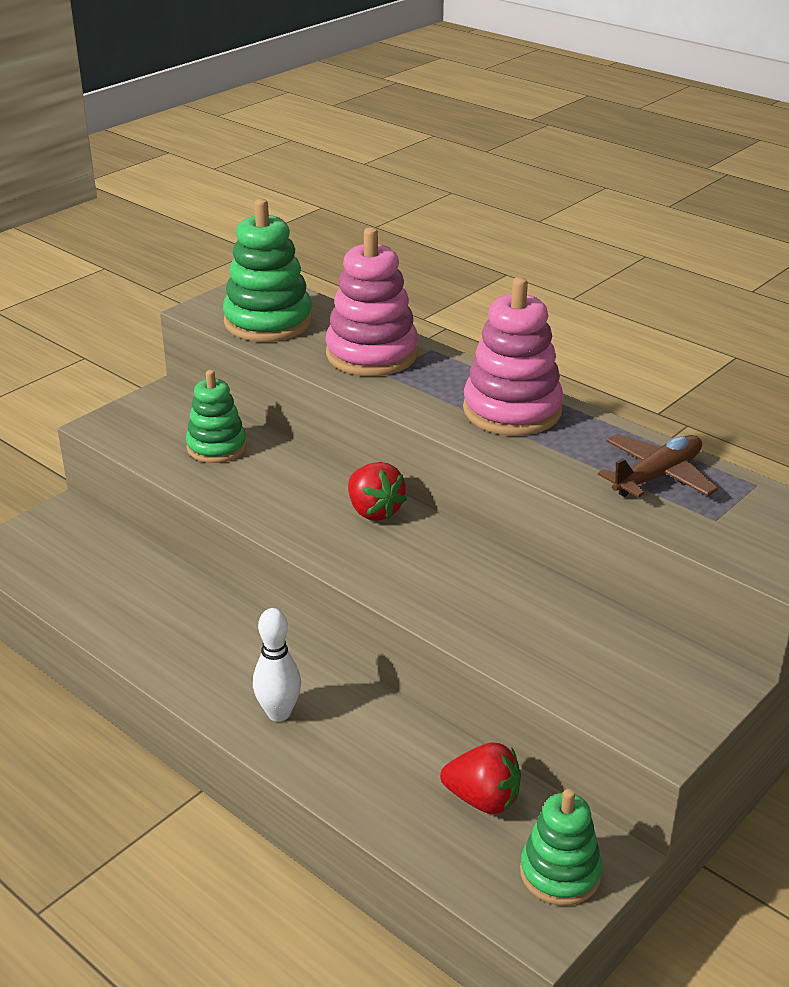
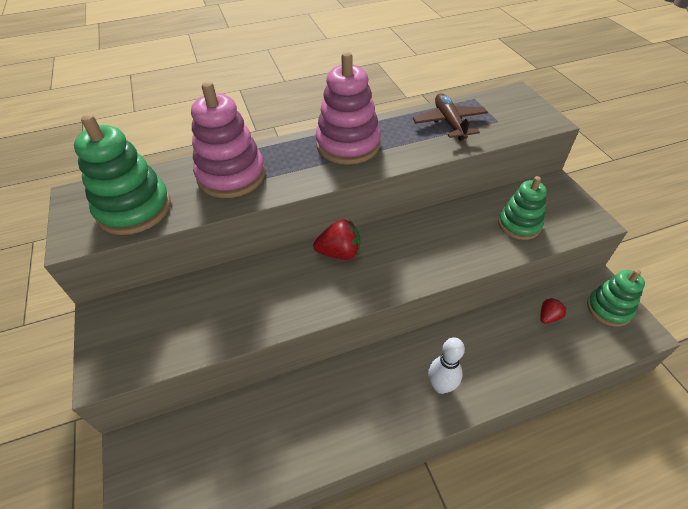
camera: 60 degrees left, 15 degrees up
green stacking toy [186,370,247,463] -> green stacking toy moved to [498,176,547,240]
red strawberry [440,743,521,814] -> red strawberry [540,298,567,324], size x0.60

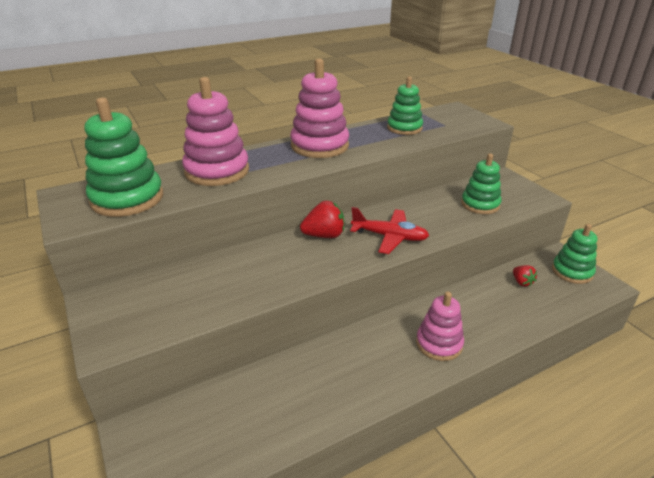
camera: 10 degrees left, 15 degrees down
brown plane [413,93,488,141] -> green stacking toy [387,76,423,135]
white bowling pin [428,337,465,394] -> pink stacking toy [416,291,464,361]
red strawberry [540,298,567,324] -> red strawberry turned 120 degrees clockwise [513,265,537,287]
none -> red plane [350,207,429,254]

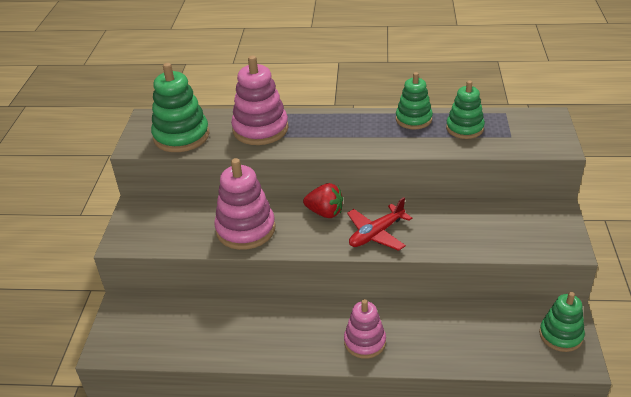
camera: 35 degrees right, 5 degrees up
pink stacking toy [290,58,349,158] -> pink stacking toy moved to [214,158,275,250]
red plane [350,207,429,254] -> red plane turned 90 degrees clockwise [347,197,412,251]
green stacking toy [461,154,502,214] -> green stacking toy moved to [396,72,433,129]
red strawberry [513,265,537,287] -> none

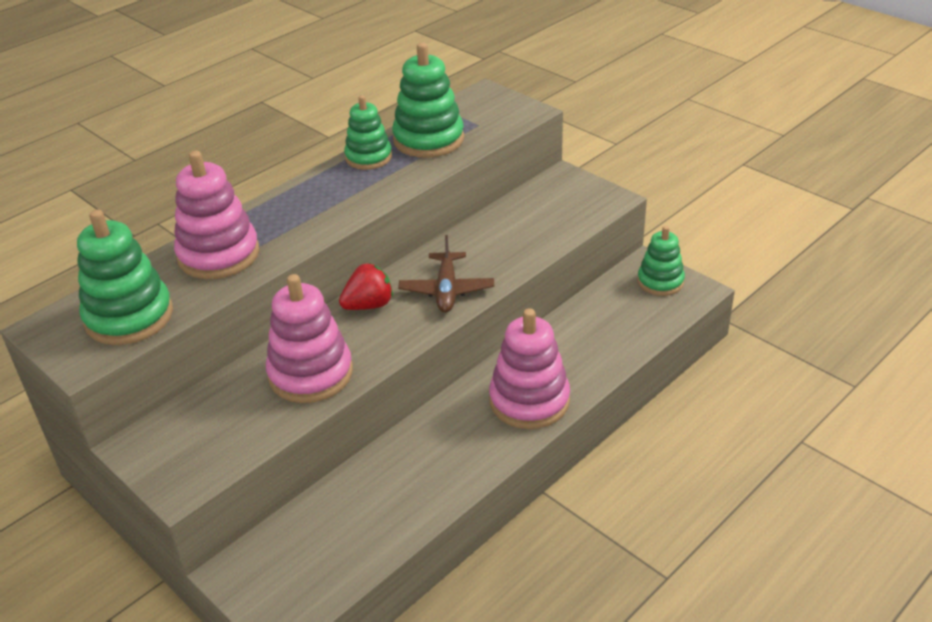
camera: 50 degrees left, 0 degrees up
pink stacking toy [344,299,386,359] -> pink stacking toy [489,308,570,429], size x1.54
red plane [347,197,412,251] -> brown plane [398,235,494,313]
green stacking toy [446,81,485,139] -> green stacking toy [392,42,464,158], size x1.54

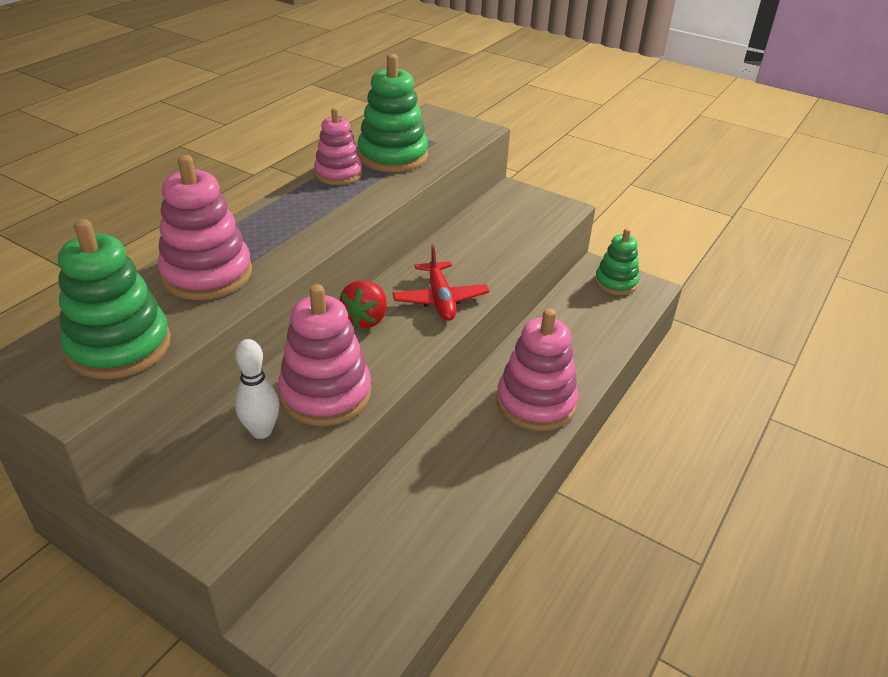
camera: 15 degrees left, 0 degrees up
red strawberry [339,263,393,310] -> red strawberry turned 150 degrees clockwise [339,280,387,329]
green stacking toy [344,95,392,170] -> pink stacking toy [314,108,362,185]
brown plane [398,235,494,313] -> red plane [393,245,489,321]
none -> white bowling pin [235,339,280,439]

